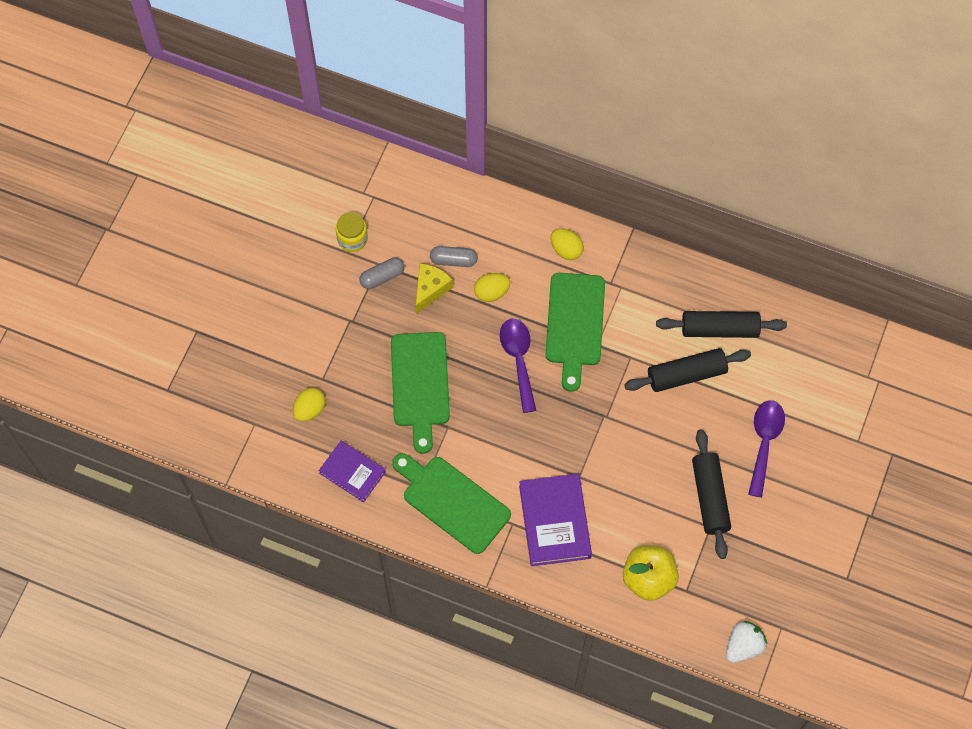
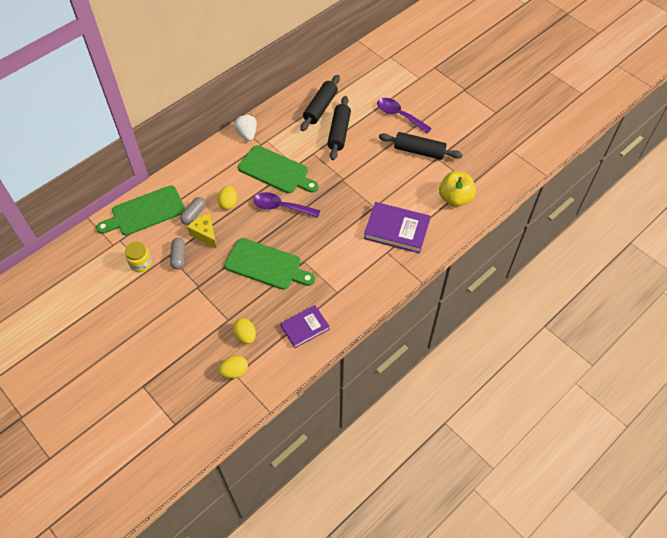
camera: 65 degrees left, 10 degrees down
green cutting board [392,453,511,554] -> green cutting board moved to [96,185,185,236]
yellow egg [550,228,584,260] -> yellow egg moved to [219,355,248,379]
white strawberry [726,621,767,663] -> white strawberry moved to [234,114,257,141]

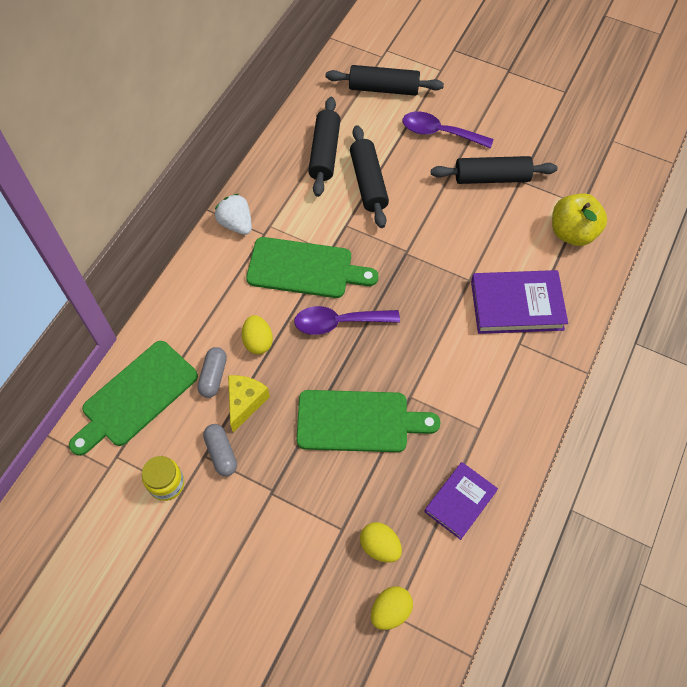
camera: 20 degrees left, 5 degrees up
yellow cheese [187,214,217,249] -> yellow cheese turned 75 degrees clockwise [228,375,270,433]
none -> black rolling pin [325,65,444,96]

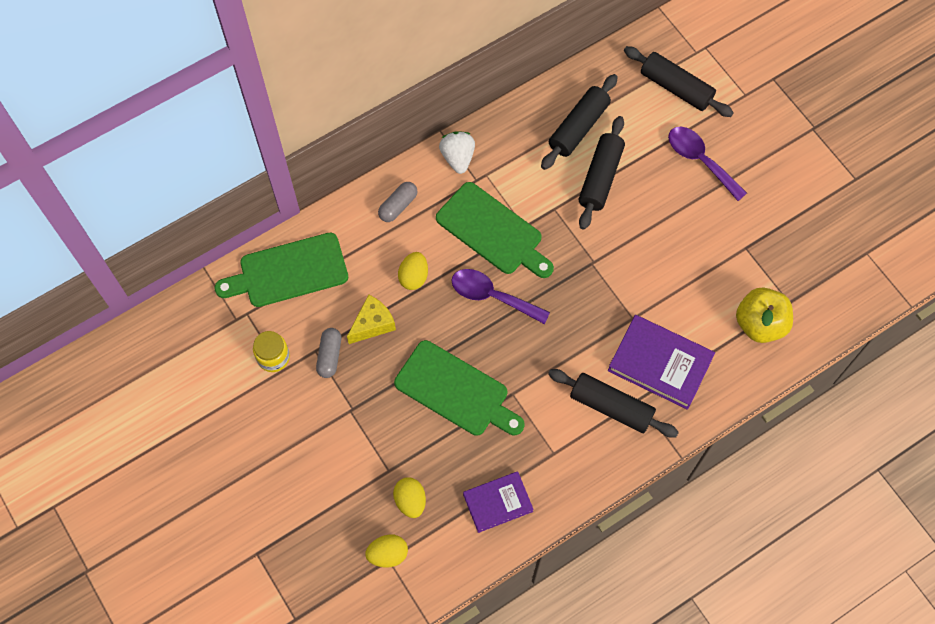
camera: 30 degrees right, 5 degrees up
grey capsule [197,347,227,398] -> grey capsule moved to [378,182,417,222]
black rolling pin [431,156,558,184] -> black rolling pin moved to [548,369,679,438]

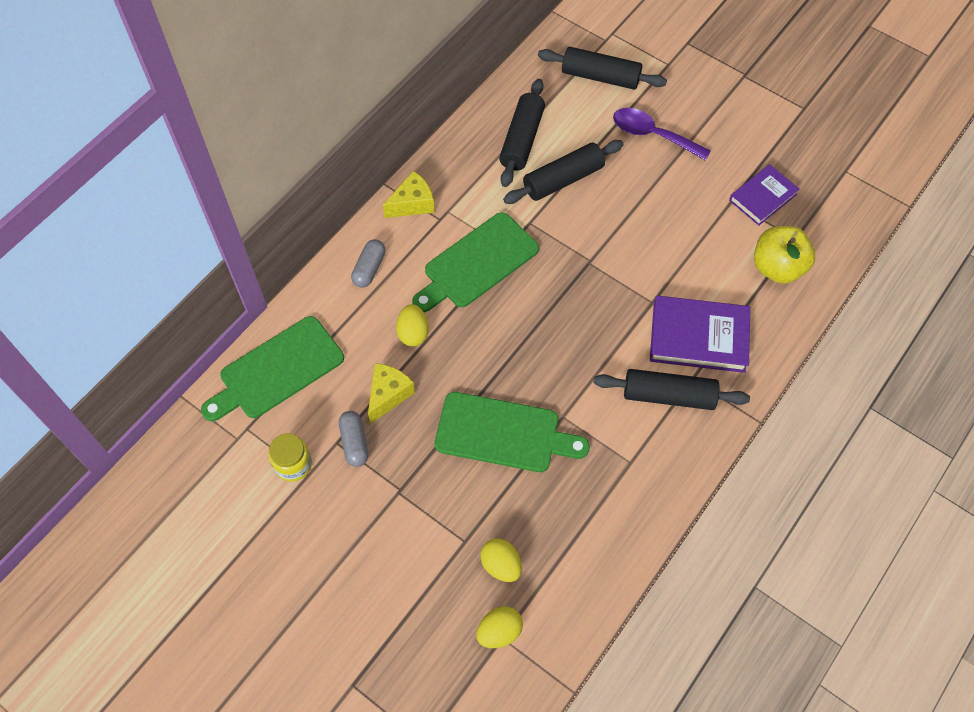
camera: 20 degrees left, 5 degrees down
green cutting board [436,182,554,278] -> green cutting board turned 120 degrees clockwise [412,212,539,312]
white strawberry [439,132,475,174] -> yellow cheese [383,171,435,218]
purple spoon [451,269,550,324] -> none
purple book [463,471,534,533] -> purple book moved to [729,164,800,226]
black rolling pin [579,116,625,230] -> black rolling pin turned 60 degrees clockwise [503,140,624,204]

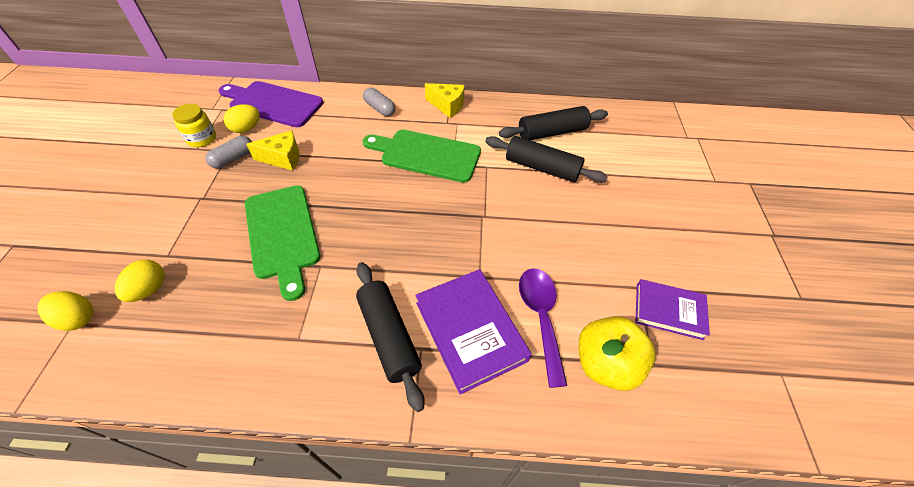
camera: 55 degrees right, 10 degrees down
green cutting board [201,316,344,421] -> purple cutting board [219,81,323,127]
grey capsule [351,239,386,288] -> grey capsule turned 60 degrees clockwise [363,88,396,117]
yellow egg [396,304,429,347] -> yellow egg moved to [224,104,260,133]
black rolling pin [538,47,667,90] -> none
purple spoon [613,108,711,161] -> purple spoon moved to [519,268,567,388]

